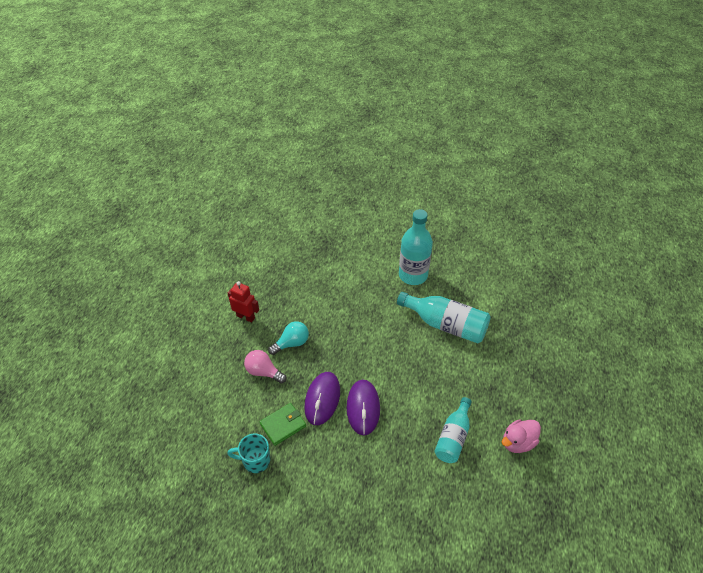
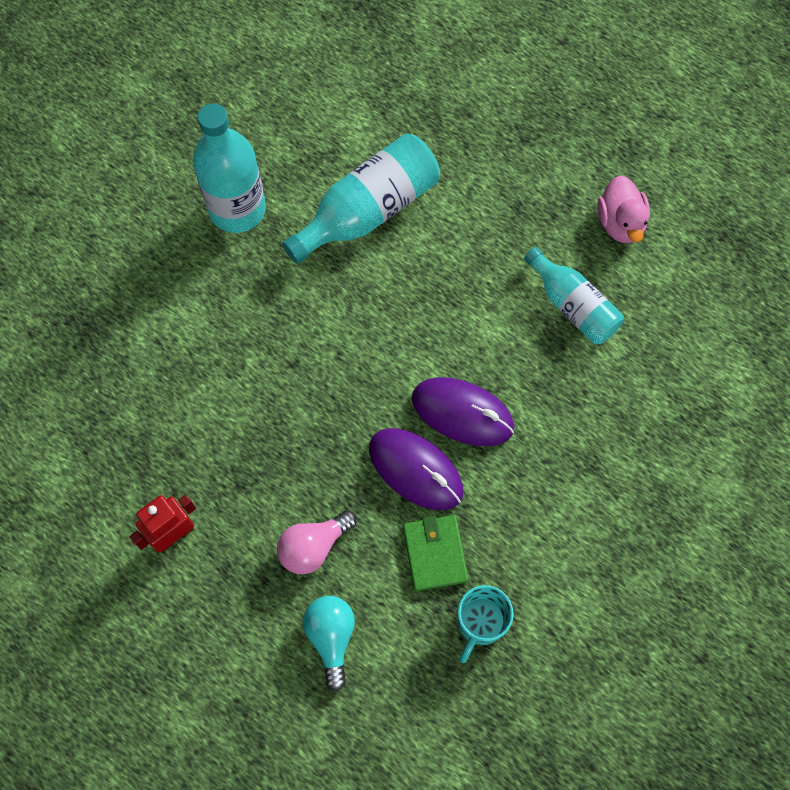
camera: 65 degrees left, 20 degrees up
turquoise light bulb [268,321,309,355] -> turquoise light bulb moved to [303,596,355,691]

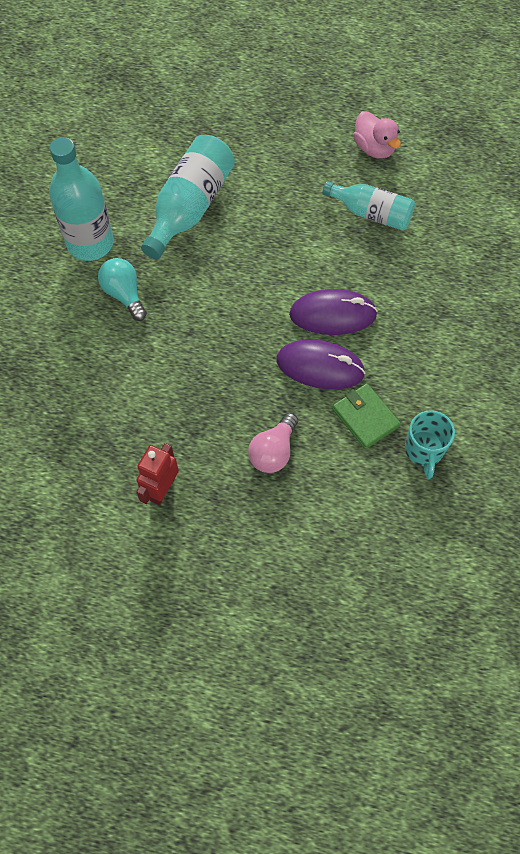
camera: 25 degrees left, 5 degrees down
turquoise light bulb [303,596,355,691] -> turquoise light bulb moved to [98,258,147,321]

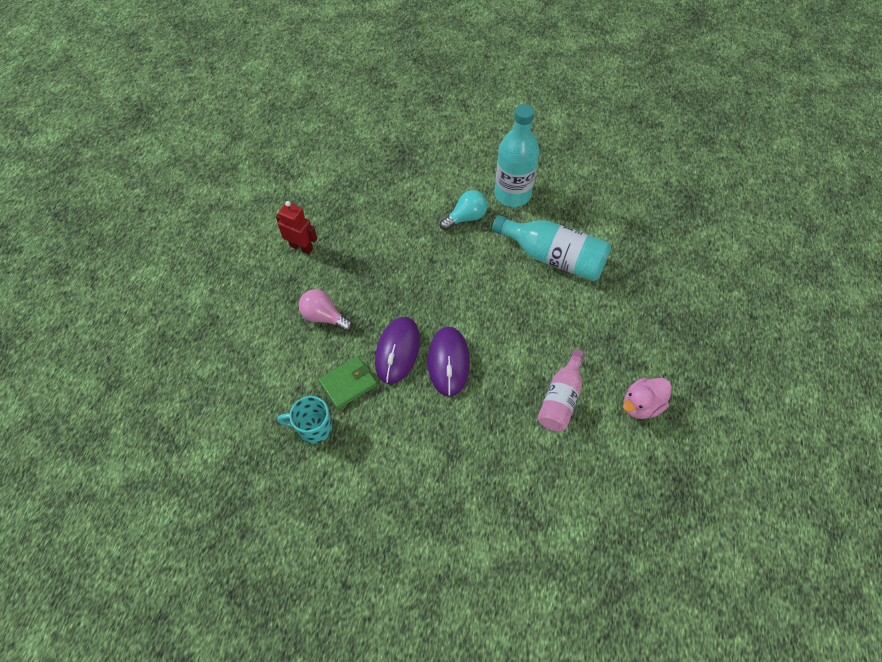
camera: 90 degrees right, 5 degrees down
turquoise bottle [323,181,415,231] -> pink bottle [537,349,585,431]

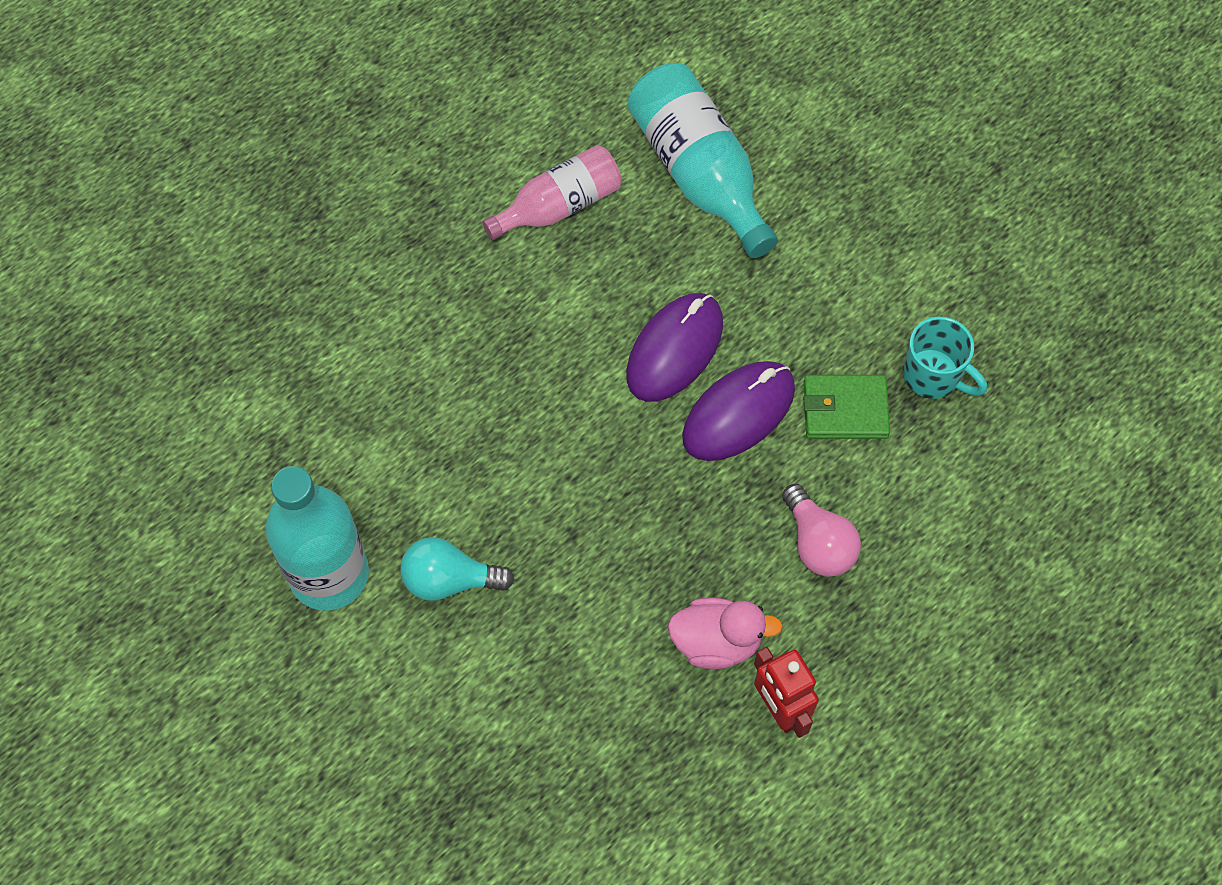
camera: 145 degrees left, 5 degrees up
turquoise bottle [492,215,611,281] -> turquoise bottle moved to [627,63,778,258]
pink duck [623,377,672,419] -> pink duck moved to [668,598,783,669]

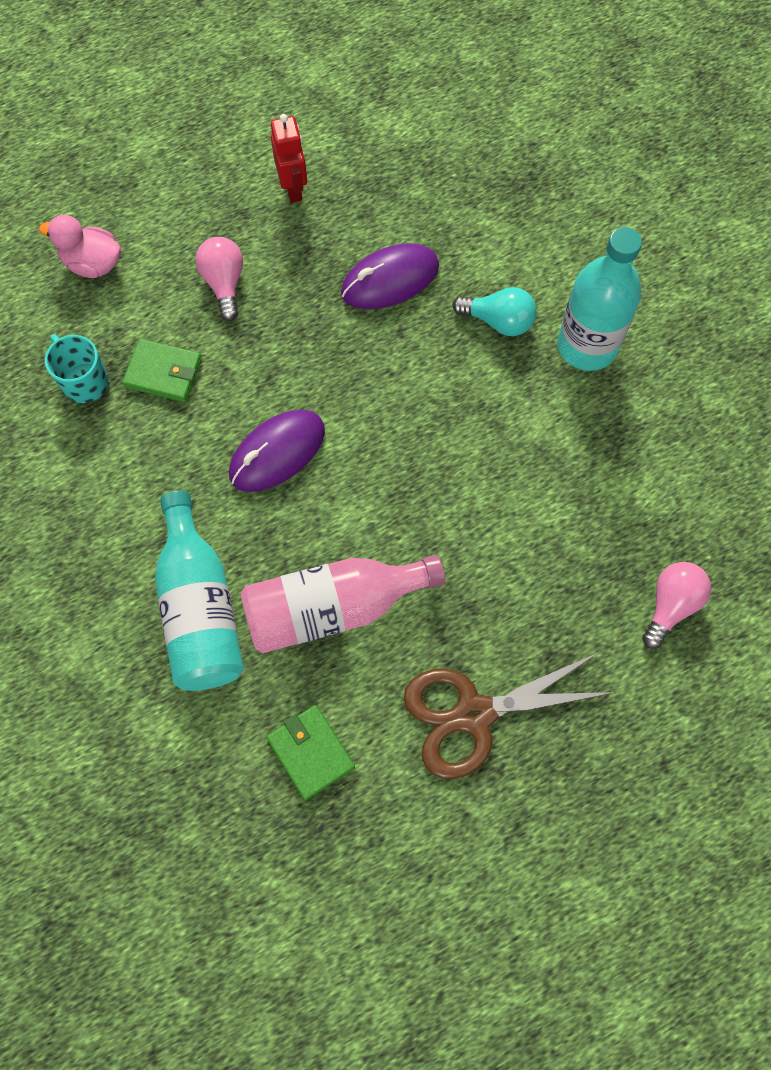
camera: 165 degrees left, 5 degrees up
pink bottle [482,145,622,240] -> pink bottle [241,555,446,653], size x1.51
pink duck [668,598,783,669] -> pink duck moved to [39,215,121,278]
purple mouse [682,361,795,461] -> purple mouse moved to [341,243,439,309]
none -> green wallet [266,705,355,800]
none -> brown scissors [404,652,616,779]
none -> pink light bulb [642,562,711,649]

